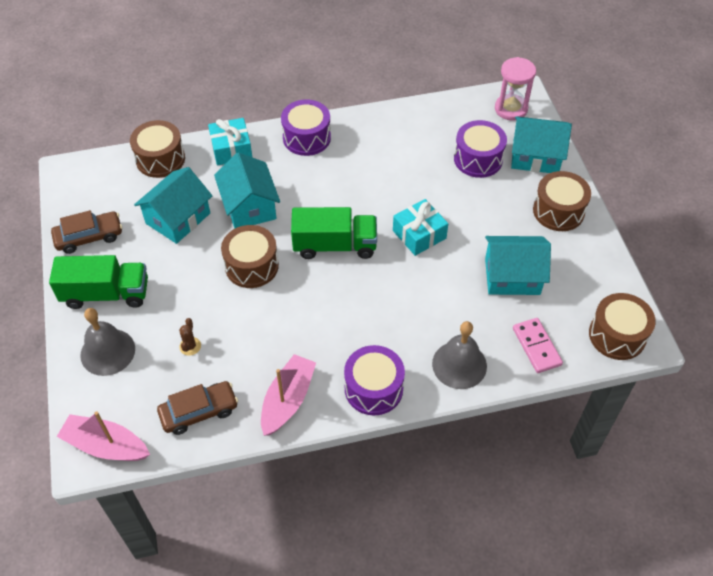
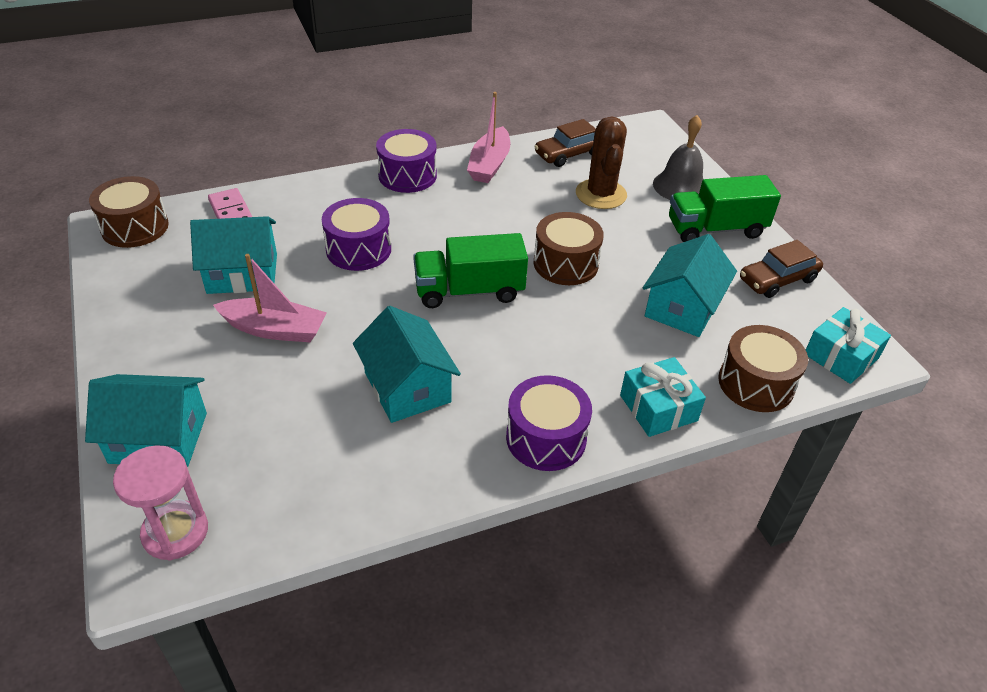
camera: 170 degrees right, 10 degrees down
pink boat [57,412,150,461] -> pink boat moved to [213,254,327,342]
brown cactus [179,318,201,356] -> brown cactus [576,116,627,209], size x2.30
turquoise house [214,152,280,229] -> turquoise house moved to [353,306,461,423]
turquoise gift [393,199,448,256] -> turquoise gift moved to [806,307,891,384]
grey bell [432,321,487,389] -> none
purple drum [454,120,507,178] -> purple drum moved to [322,198,391,271]
brown drum [533,171,591,231] -> none

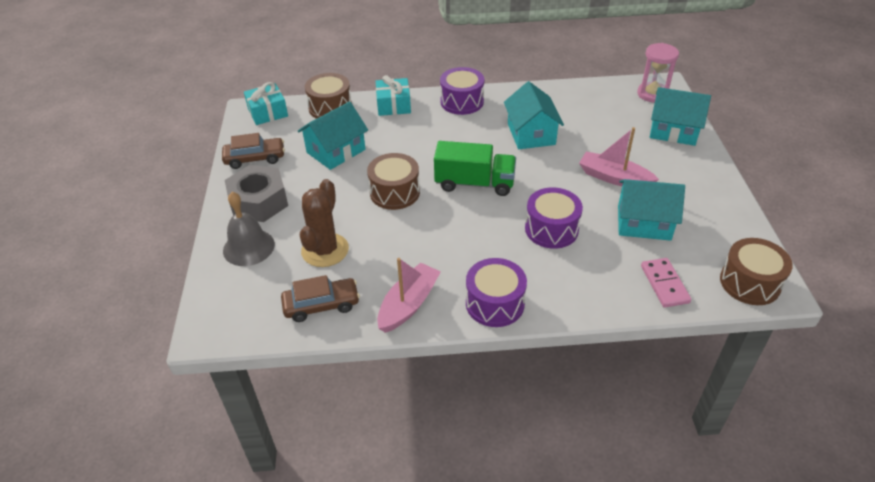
camera: 160 degrees left, 0 degrees up
green truck [669,175,781,242] -> grey nut [225,165,288,222]

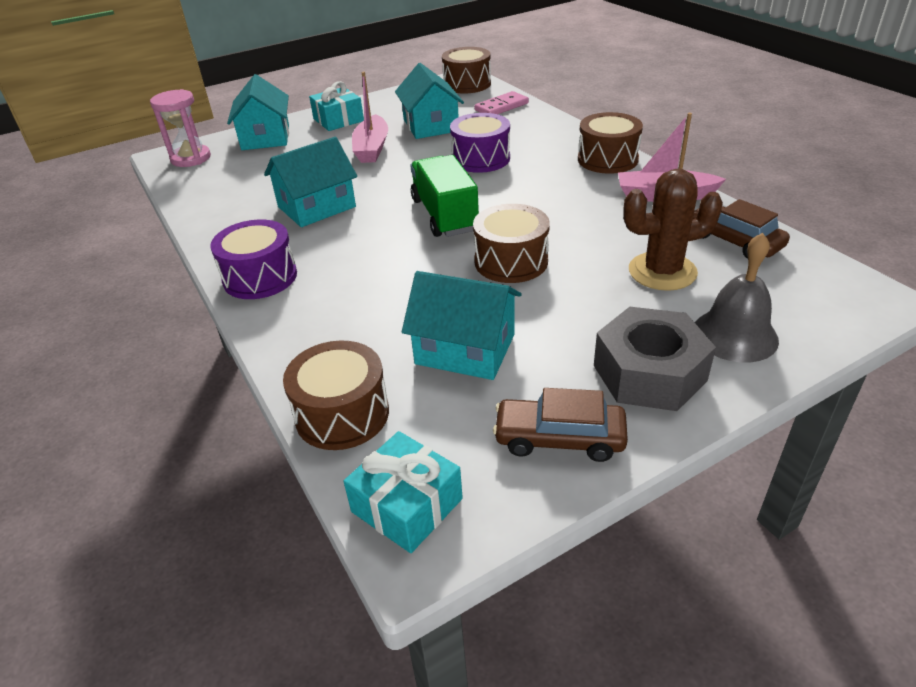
camera: 115 degrees left, 5 degrees down
brown car [222,133,285,169] -> brown car turned 45 degrees counterclockwise [493,388,628,462]
turquoise gift [376,75,411,116] -> turquoise gift moved to [309,81,364,131]
purple drum [466,258,527,327] -> brown drum [578,112,643,174]

